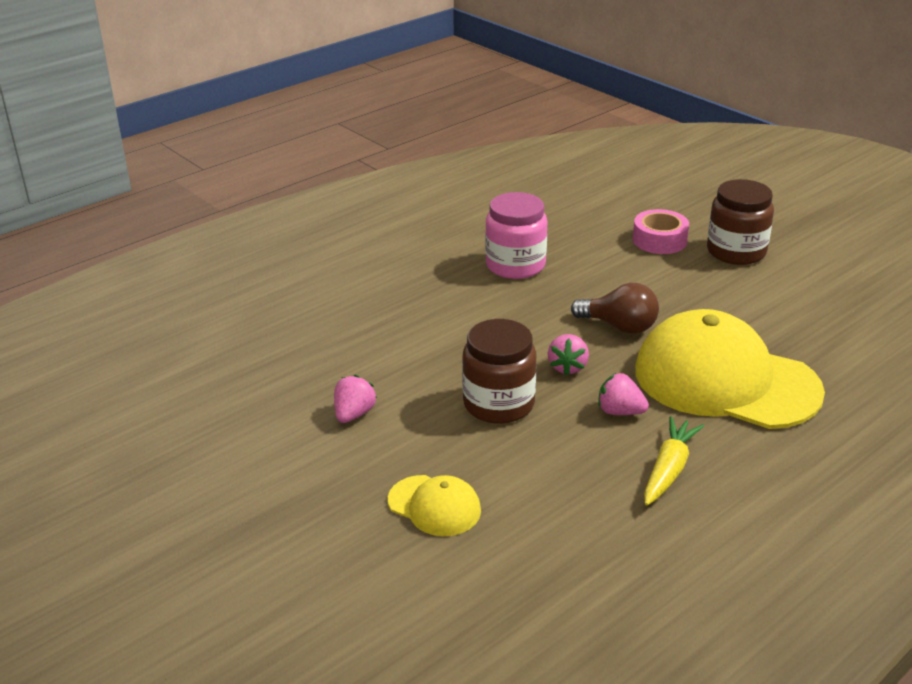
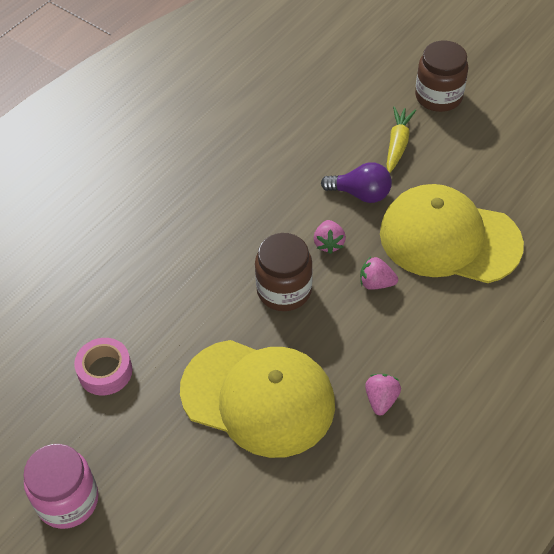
camera: 10 degrees left, 20 degrees up
pink strawberry [334,375,377,423] -> pink strawberry moved to [365,374,401,416]
yellow cap [388,475,481,536] -> yellow cap [180,340,335,458], size x2.18
pink jar [485,192,547,279] -> pink jar moved to [23,444,99,529]
brown light bulb [571,283,659,334] -> purple light bulb [321,162,392,203]
pink tape [633,209,689,254] -> pink tape moved to [74,338,132,396]
yellow carrot [644,416,704,505] -> yellow carrot moved to [386,106,416,173]

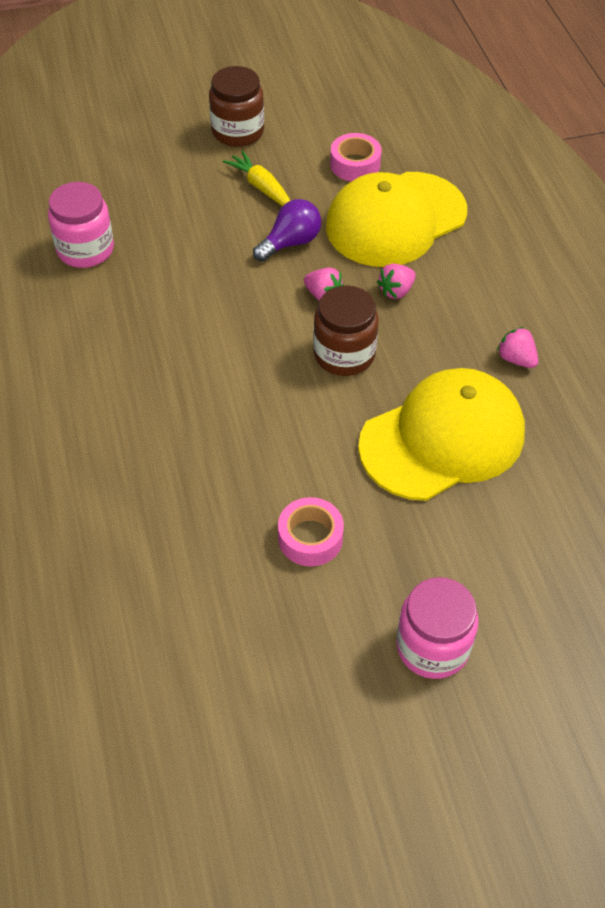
camera: 55 degrees left, 0 degrees up
none -> pink jar [48,182,114,268]
none -> pink tape [330,133,382,181]

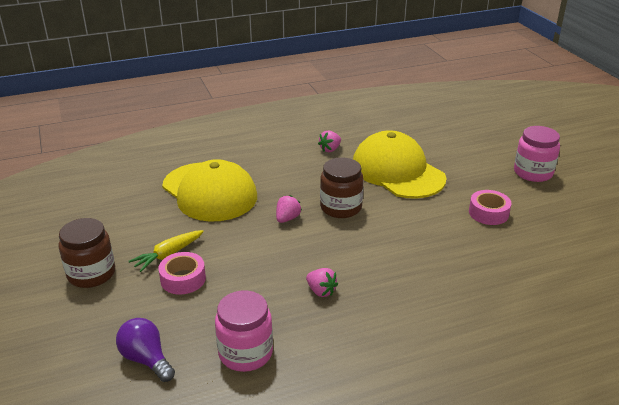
camera: 95 degrees left, 20 degrees down
purple light bulb [253,199,321,262] -> purple light bulb moved to [116,318,175,382]
pink tape [330,133,382,181] -> pink tape moved to [159,252,206,295]
pink strawberry [377,264,416,299] -> pink strawberry moved to [306,268,338,297]

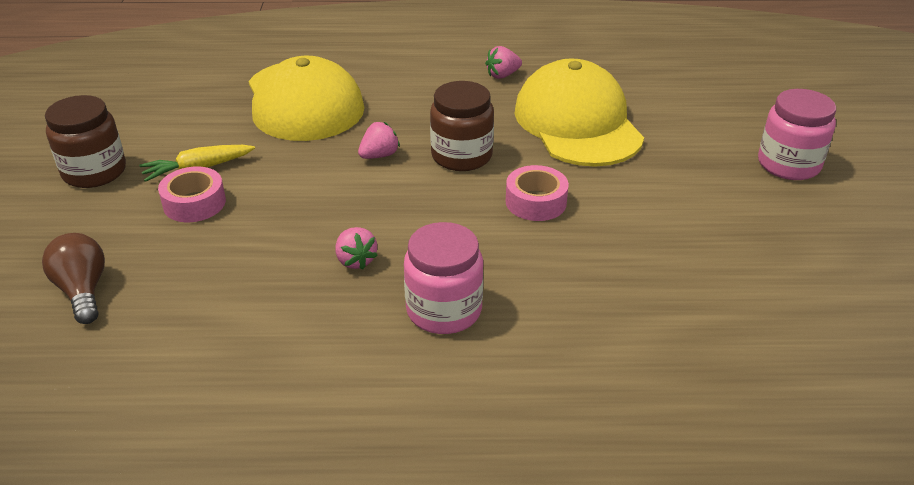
camera: 20 degrees right, 5 degrees up
purple light bulb [116,318,175,382] -> brown light bulb [42,233,105,324]
pink jar [215,291,273,372] -> pink jar moved to [404,222,483,334]
pink tape [469,190,511,225] -> pink tape moved to [506,165,569,221]

